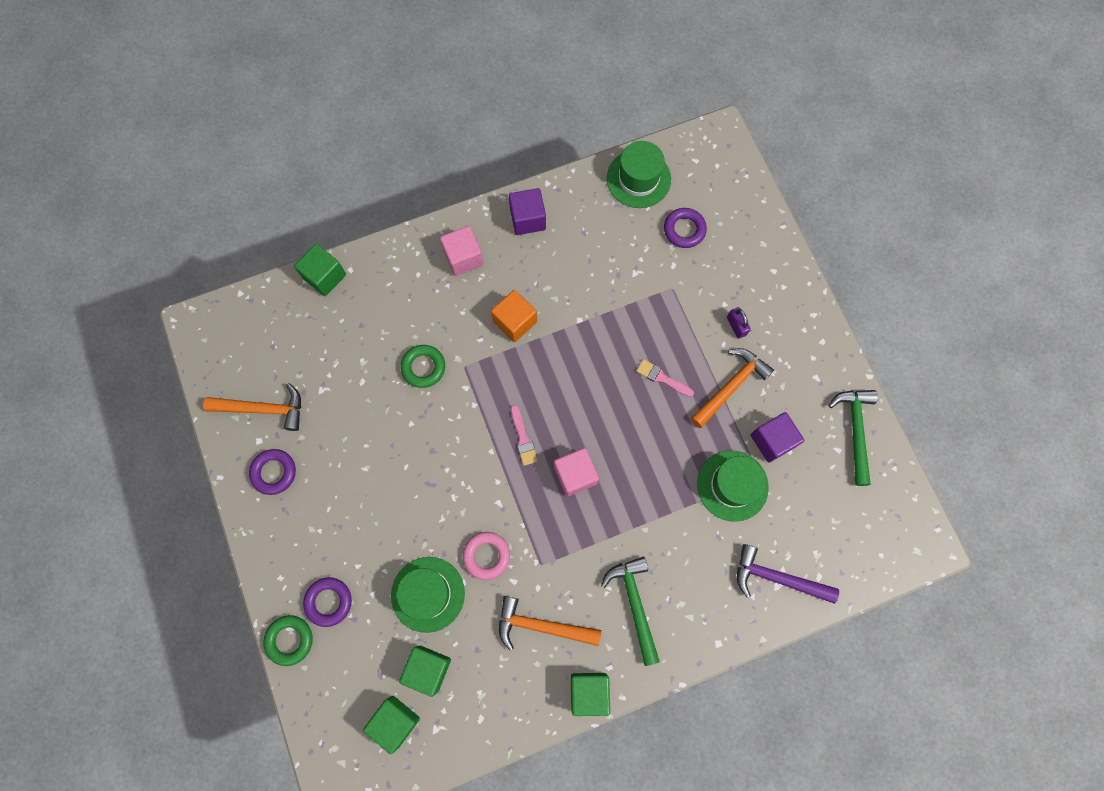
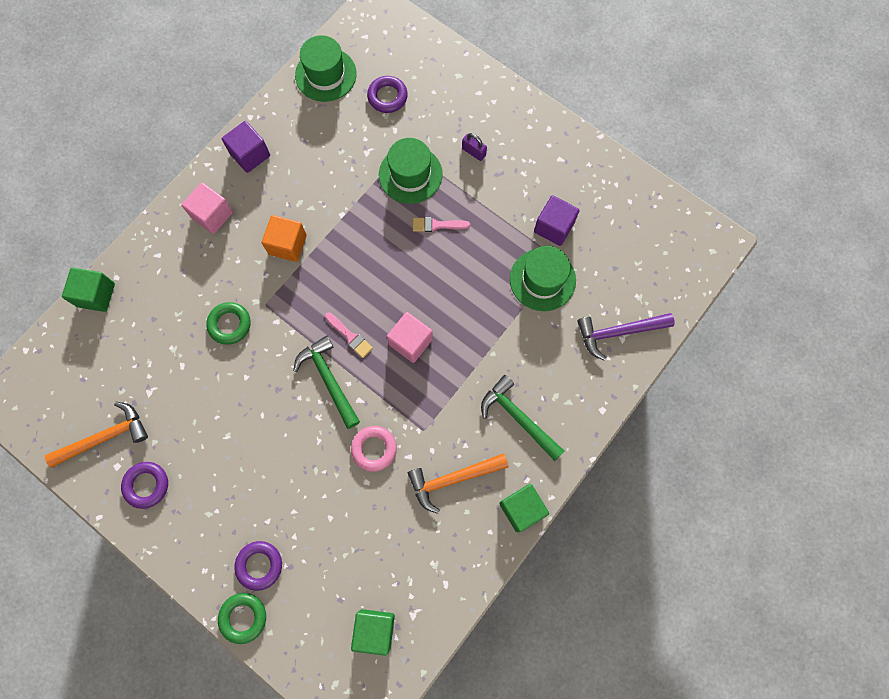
camera: 30 degrees left, 0 degrees up
green hat [391,557,465,633] -> green hat moved to [379,138,443,204]
green cube [399,646,451,697] -> none
orange hammer [691,348,774,428] -> none
green hammer [829,390,878,486] -> green hammer moved to [293,335,360,429]

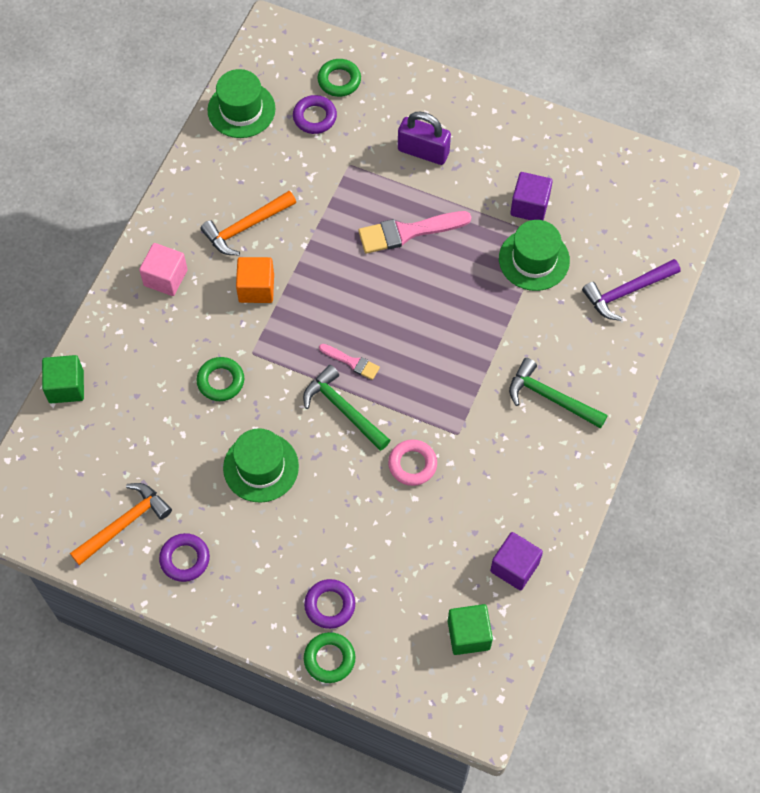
camera: 15 degrees left, 10 degrees down
purple cube [222,121,270,173] -> purple cube moved to [490,532,543,590]
green hat [379,138,443,204] -> green hat moved to [223,428,299,503]
pink cube [387,312,433,363] -> none
orange hammer [408,453,508,514] -> orange hammer moved to [200,191,296,255]
pink brush [413,217,470,232] -> pink brush [358,211,471,254], size x1.82
purple padlock [462,133,487,161] -> purple padlock [398,112,451,165], size x1.88
green cube [499,484,549,532] -> none
none -> green ring [317,59,361,97]

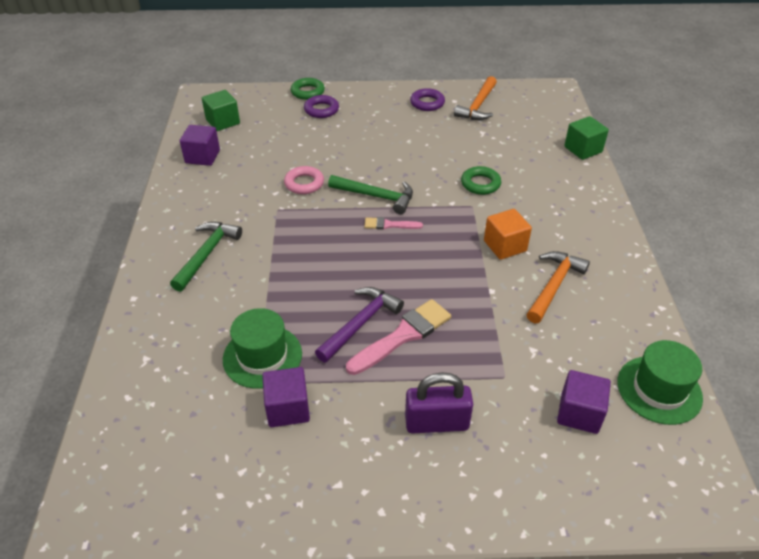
camera: 155 degrees right, 20 degrees down
pink cube [139,243,187,296] -> none
green hat [223,428,299,503] -> none
purple ring [293,95,337,134] -> purple cube [557,370,611,434]
green ring [317,59,361,97] -> none
green hammer [509,358,608,429] -> green hammer turned 75 degrees counterclockwise [170,222,242,292]
purple hammer [582,259,680,321] -> purple hammer moved to [315,287,404,363]

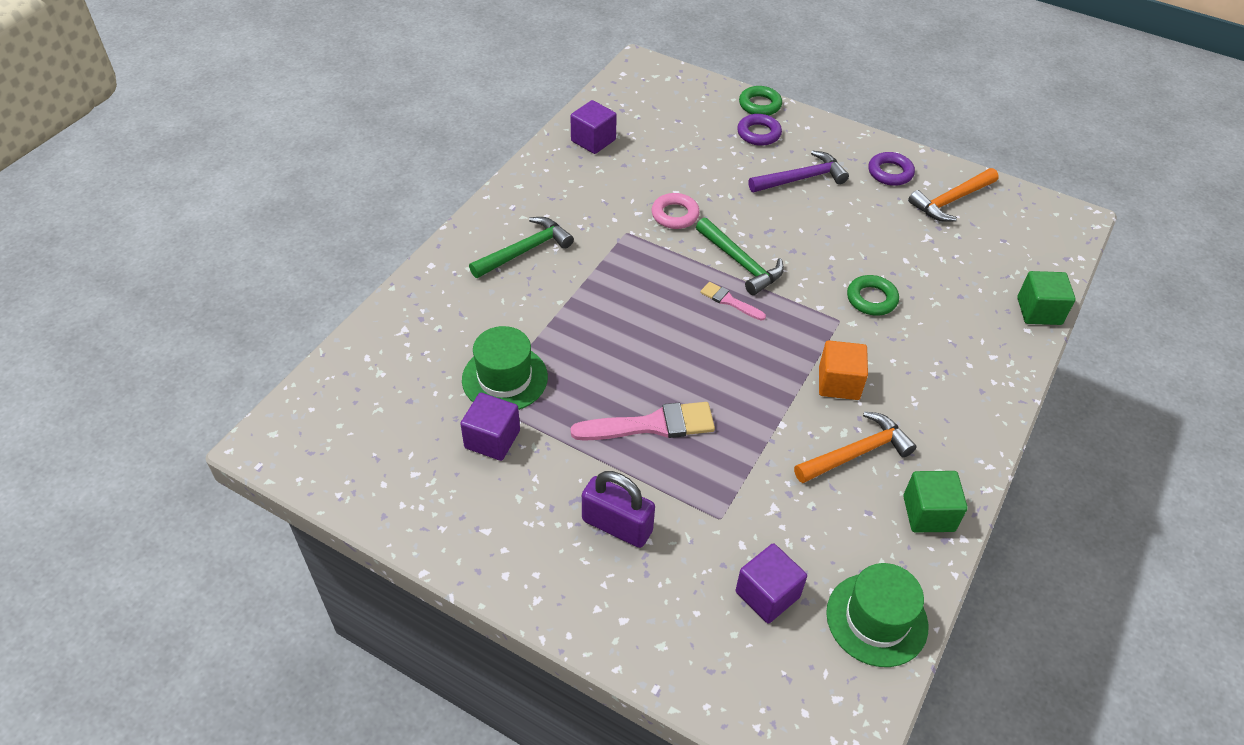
camera: 30 degrees right, 5 degrees up
green cube [202,90,240,131] -> green cube moved to [903,471,968,532]
purple hammer [315,287,404,363] -> purple hammer moved to [749,151,849,192]

